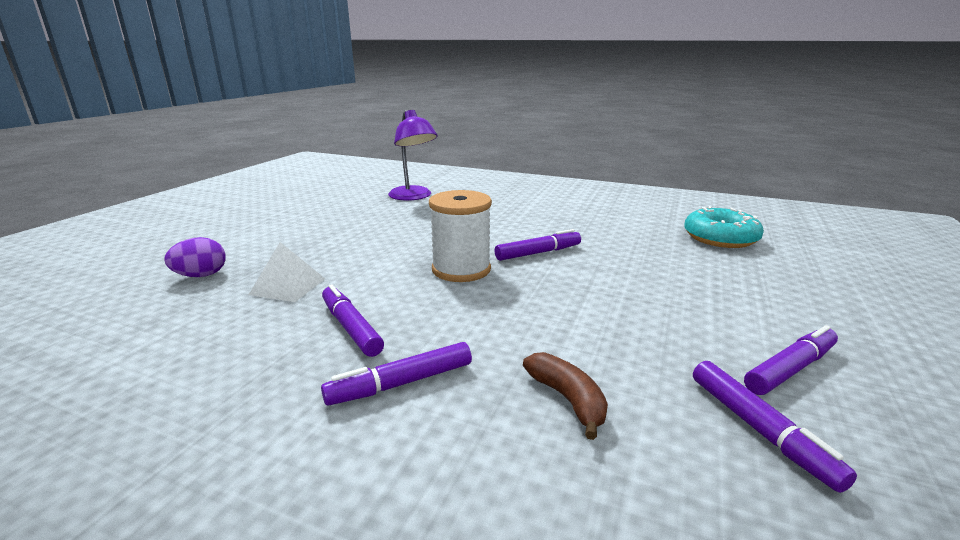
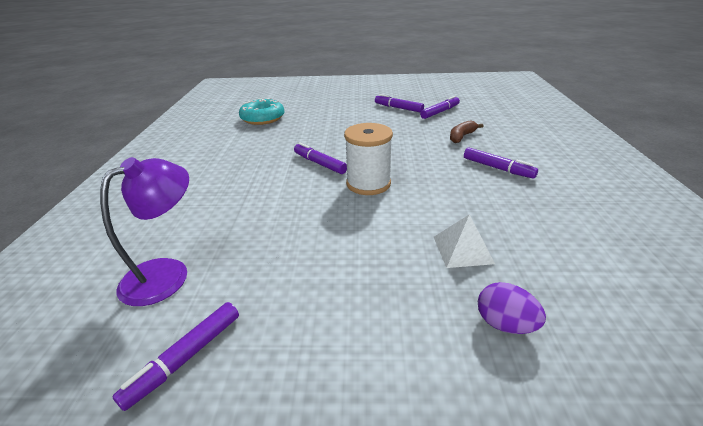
camera: 110 degrees left, 10 degrees up
purple marker [322,284,384,357] -> purple marker moved to [112,302,239,411]

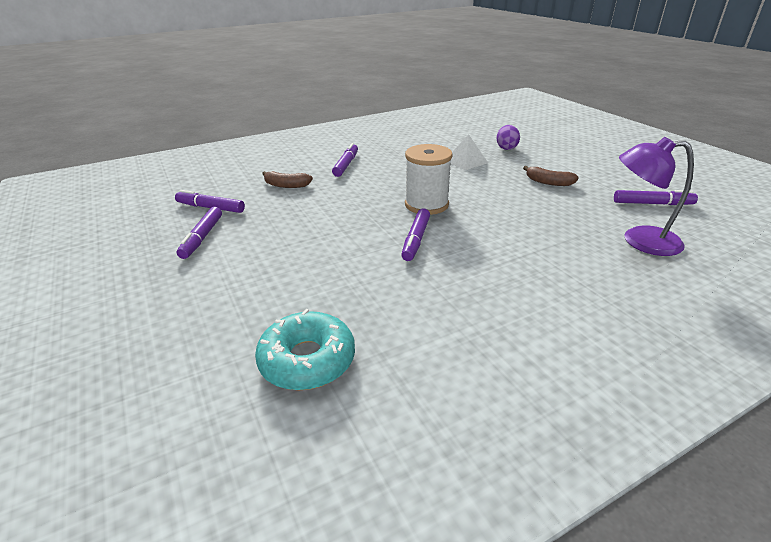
camera: 120 degrees left, 0 degrees up
none -> brown banana [523,166,579,186]

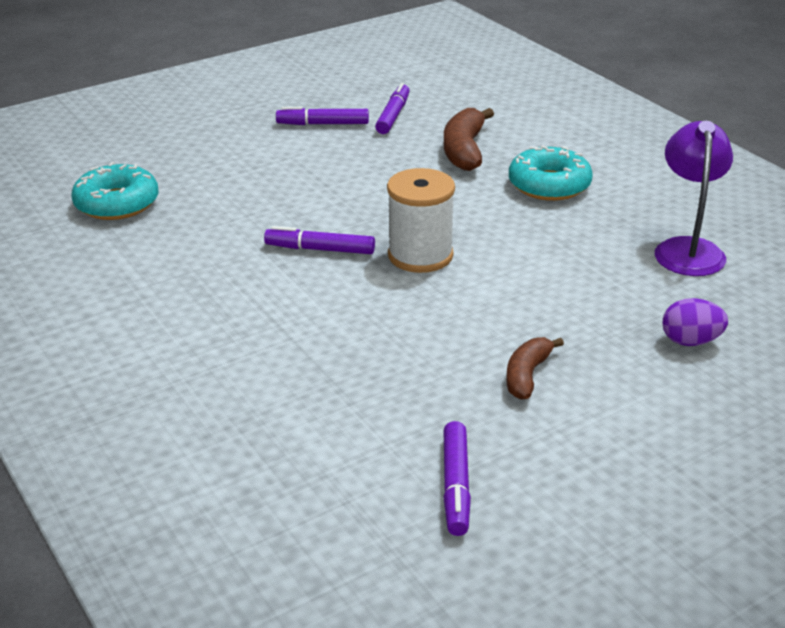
camera: 85 degrees right, 0 degrees up
brown banana [262,171,313,188] -> brown banana [444,108,494,171], size x1.55
purple marker [332,143,358,177] -> turquoise donut [509,145,593,201]
white pyramid [450,134,488,170] -> none
purple lamp [619,137,694,256] -> purple lamp moved to [655,121,733,276]

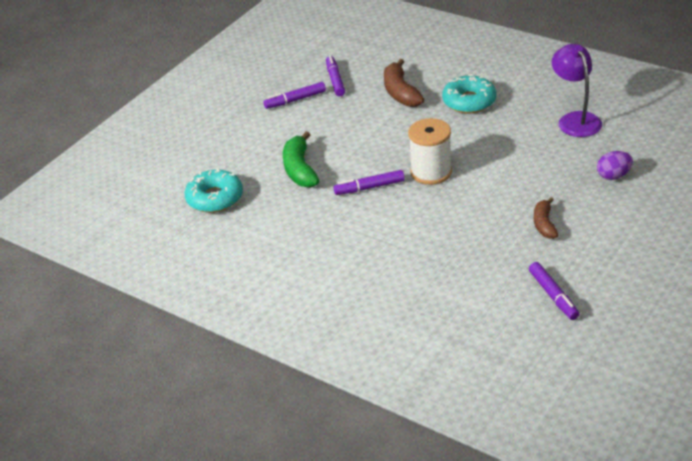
camera: 20 degrees left, 5 degrees up
none -> green banana [283,131,319,188]

